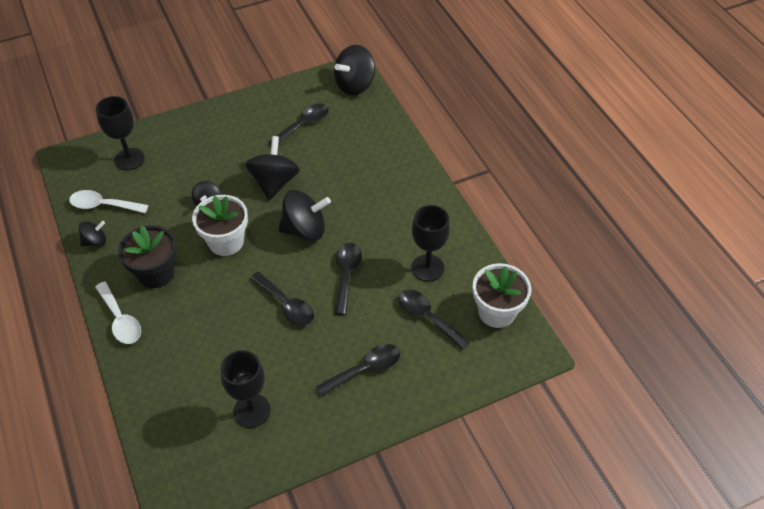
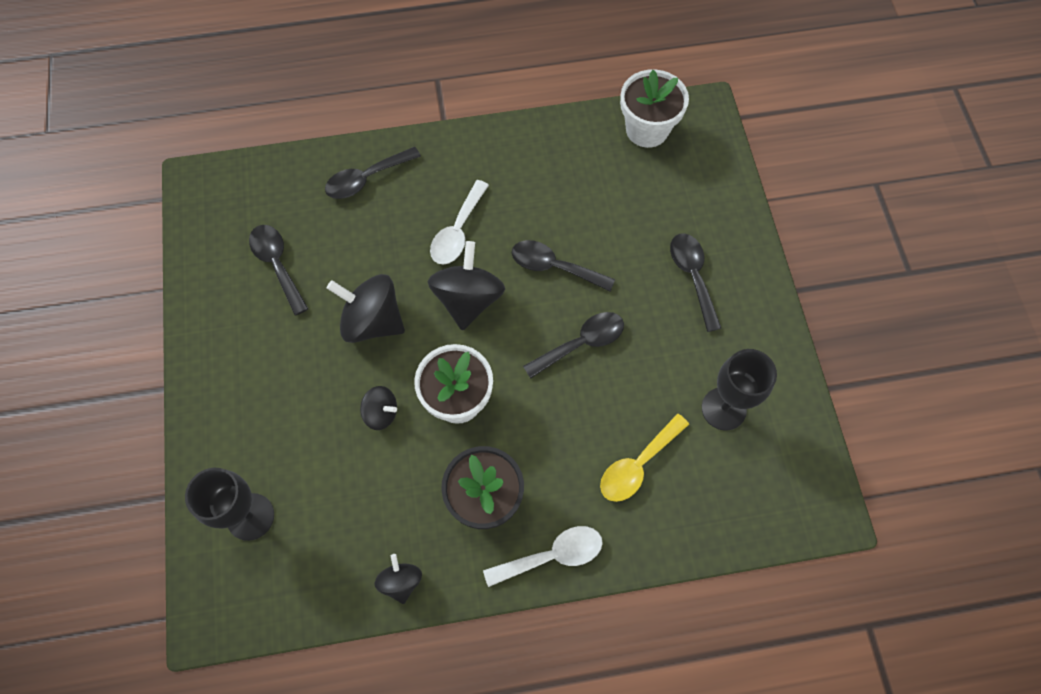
camera: 75 degrees left, 15 degrees up
white spoon [69,190,148,213] -> white spoon moved to [430,180,489,264]
black spinning top [334,45,375,95] -> none
black spoon [398,290,470,350] -> black spoon moved to [325,147,421,199]
black goblet [412,205,450,282] -> none
none -> yellow spoon [600,414,689,502]

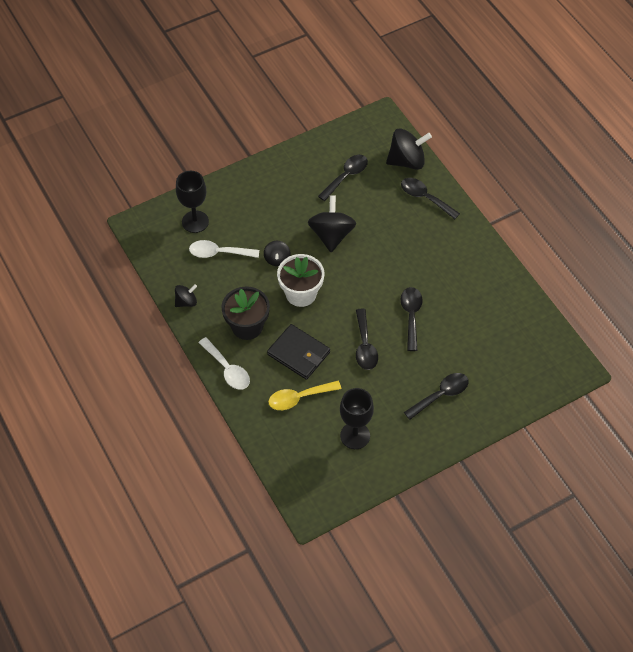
camera: 70 degrees right, 10 degrees down
black spinning top [428,241,505,331] -> black spinning top moved to [386,128,432,170]
white spoon [430,180,489,264] -> white spoon moved to [189,240,259,258]
black spoon [523,312,624,379] -> black spoon turned 45 degrees clockwise [356,309,378,370]
yellow spoon [600,414,689,502] -> yellow spoon turned 45 degrees counterclockwise [268,381,342,410]
white flower pot [620,69,689,148] -> none
none -> black wallet [267,324,330,380]

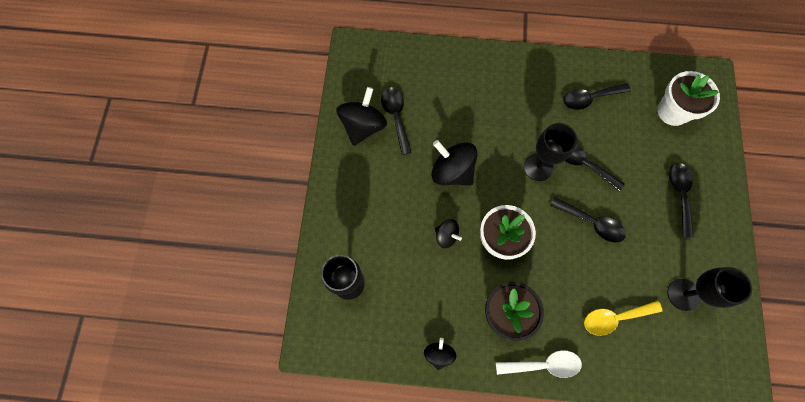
camera: 55 degrees left, 15 degrees up
white spoon [189,240,259,258] -> none
black wallet [267,324,330,380] -> none
yellow spoon [268,381,342,410] -> yellow spoon turned 60 degrees clockwise [584,301,663,336]
black spinning top [386,128,432,170] -> black spinning top moved to [336,87,387,146]
black spoon [401,178,460,219] -> black spoon moved to [563,83,631,110]
none -> black goblet [524,123,577,181]
none -> white flower pot [657,71,720,126]

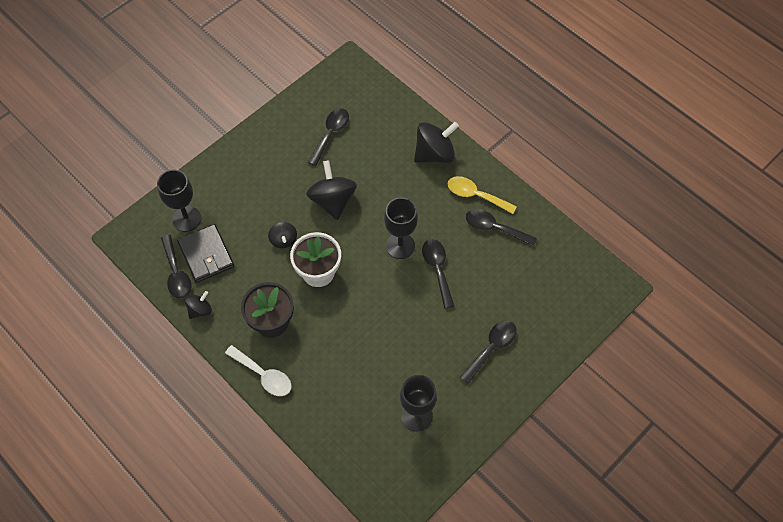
camera: 40 degrees right, 10 degrees down
black spinning top [336,87,387,146] -> black spinning top moved to [414,122,459,163]
black spoon [550,197,626,243] -> black spoon moved to [161,235,192,299]
yellow spoon [584,301,663,336] -> yellow spoon moved to [448,176,517,214]
white flower pot [657,71,720,126] -> none
none -> black wallet [177,224,234,283]

